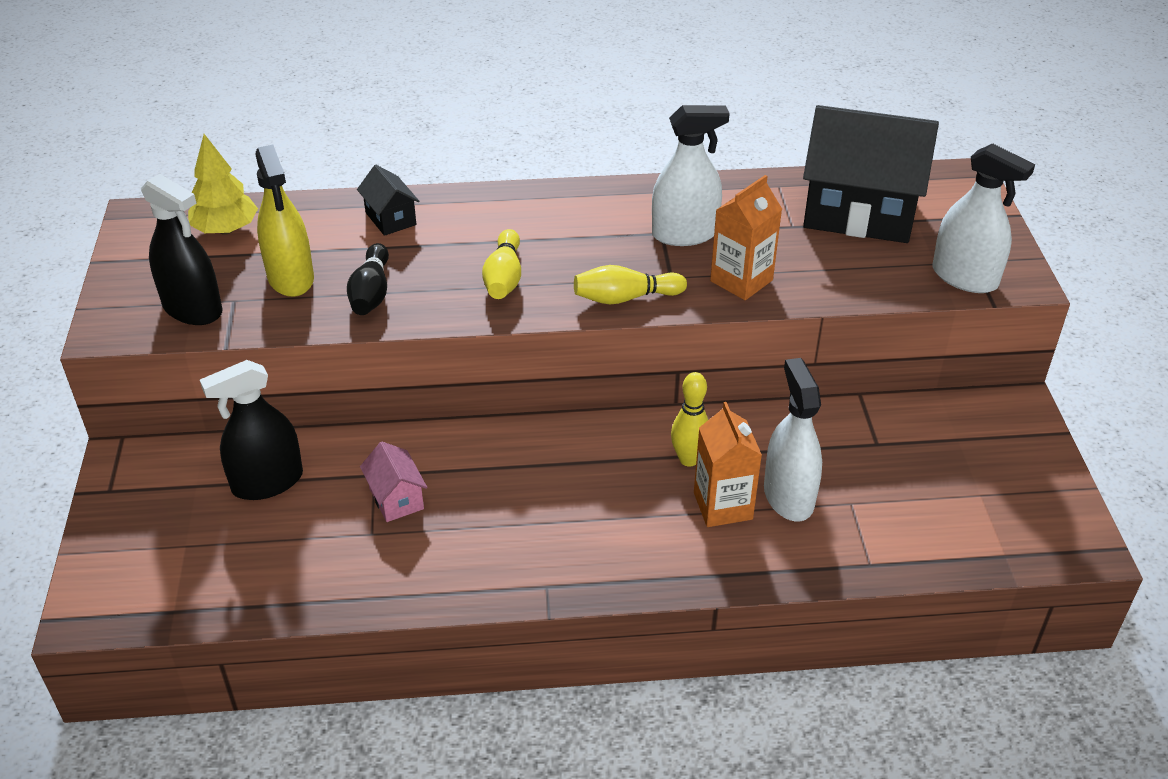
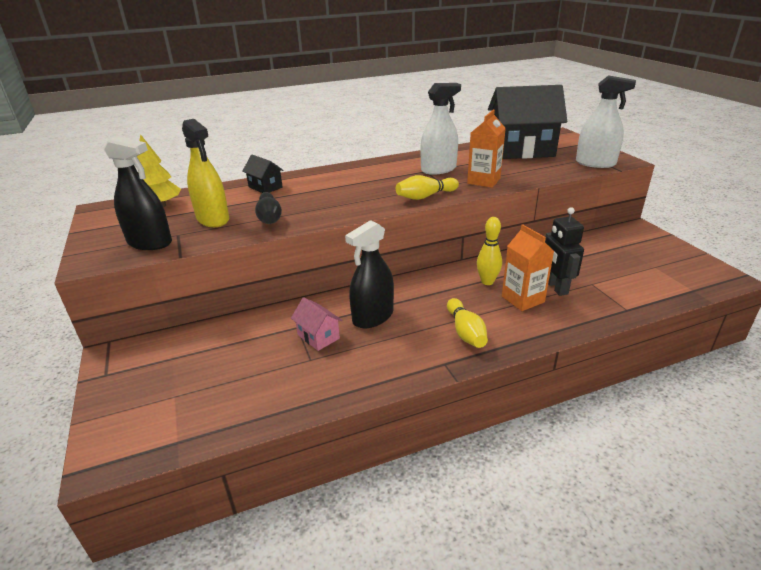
camera: 15 degrees left, 10 degrees down
black spray bottle [200,360,303,500] -> black spray bottle moved to [345,220,394,328]
yellow bowling pin [482,229,521,299] -> yellow bowling pin moved to [447,298,488,348]
white spray bottle [764,358,822,521] -> black robot [545,207,584,296]

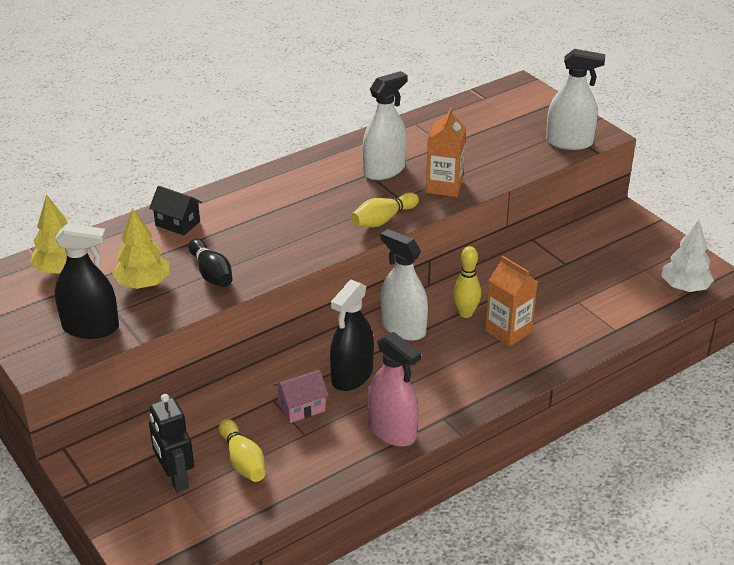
camera: 15 degrees left, 5 degrees up
yellow spray bottle [182,119,229,227] -> yellow tree [112,208,169,289]
pink house [291,297,342,351] -> pink house turned 60 degrees counterclockwise [274,370,329,423]
yellow bowling pin [447,298,488,348] -> yellow bowling pin moved to [219,419,265,482]
black house [488,85,567,159] -> none
black robot [545,207,584,296] -> black robot moved to [149,394,194,492]
none -> pink spray bottle [368,332,421,447]
none -> white spray bottle [381,229,428,341]
none -> white tree [661,220,714,292]

